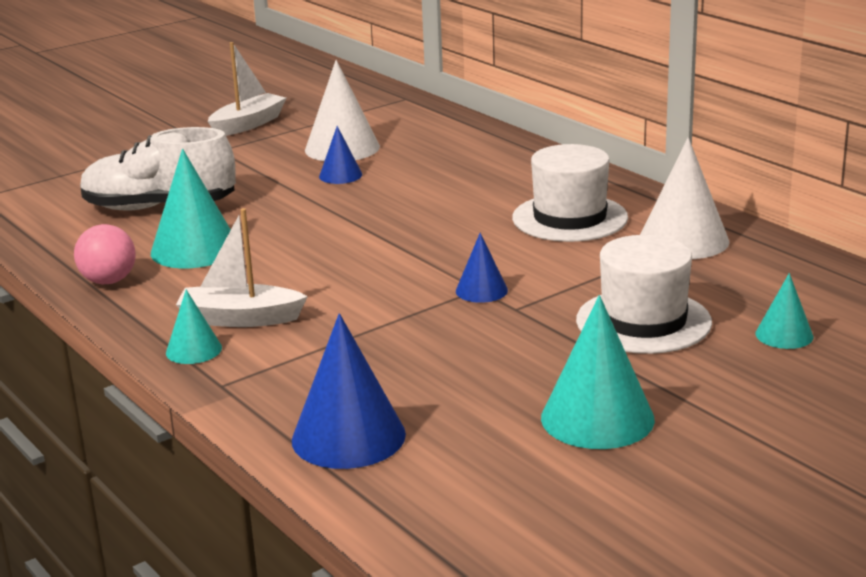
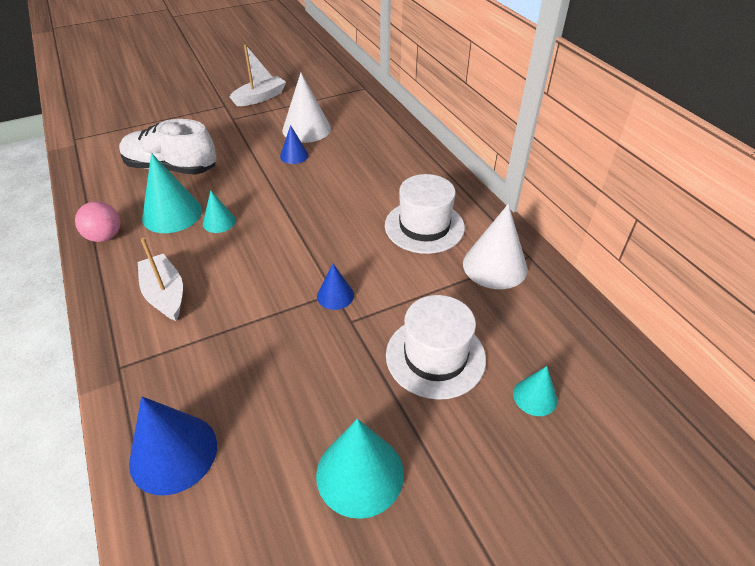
camera: 10 degrees right, 20 degrees up
turquoise cone [166,290,222,364] -> turquoise cone moved to [203,190,236,233]
white boat [176,208,308,327] -> white boat turned 45 degrees clockwise [138,238,183,321]

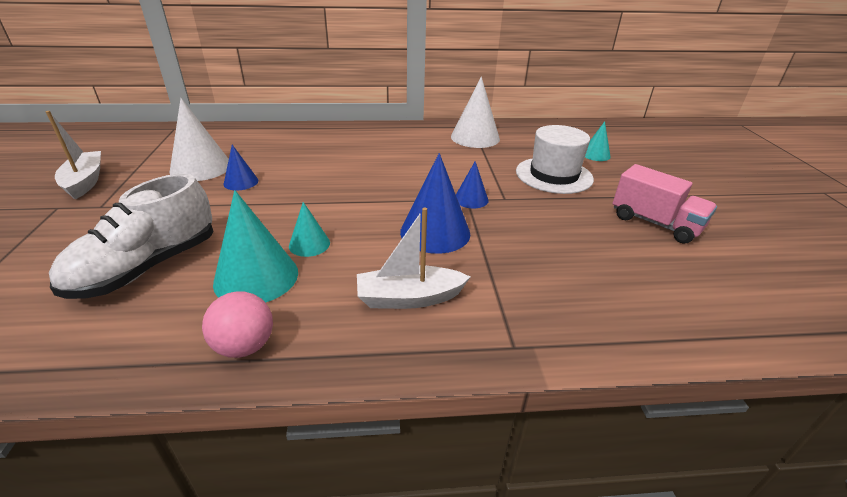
camera: 70 degrees left, 10 degrees down
blue cone [129,397,217,496] -> blue cone moved to [400,153,470,254]
turquoise cone [316,419,404,519] -> pink truck [613,164,717,244]
white hat [385,174,465,254] -> none

